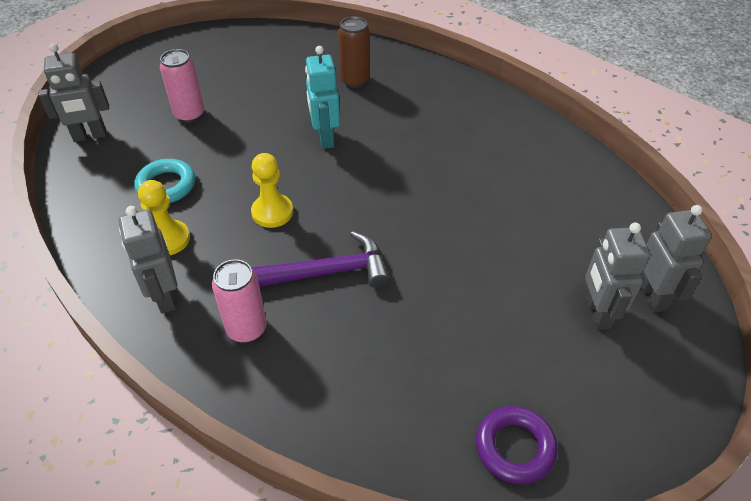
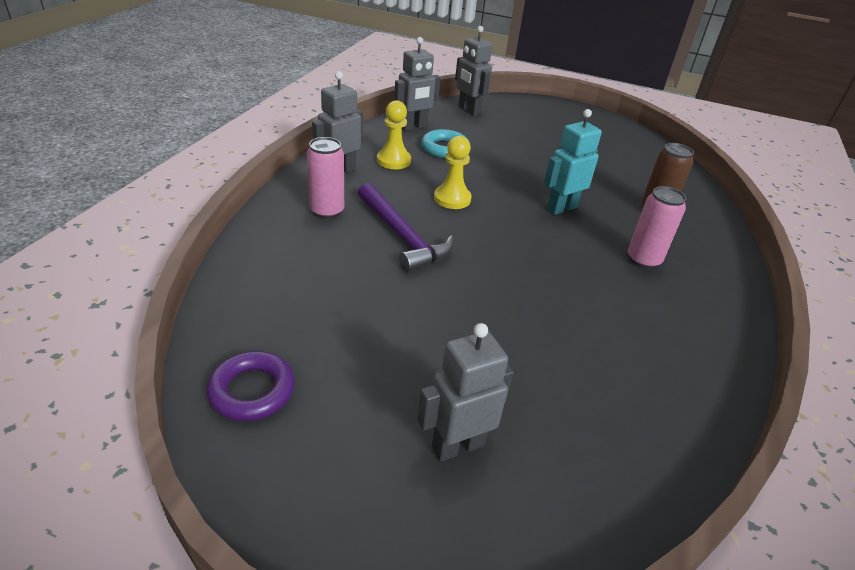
camera: 65 degrees right, 10 degrees down
pink can [160,49,204,123] -> pink can moved to [628,186,686,269]
grey robot [640,205,712,313] -> grey robot moved to [394,37,441,131]

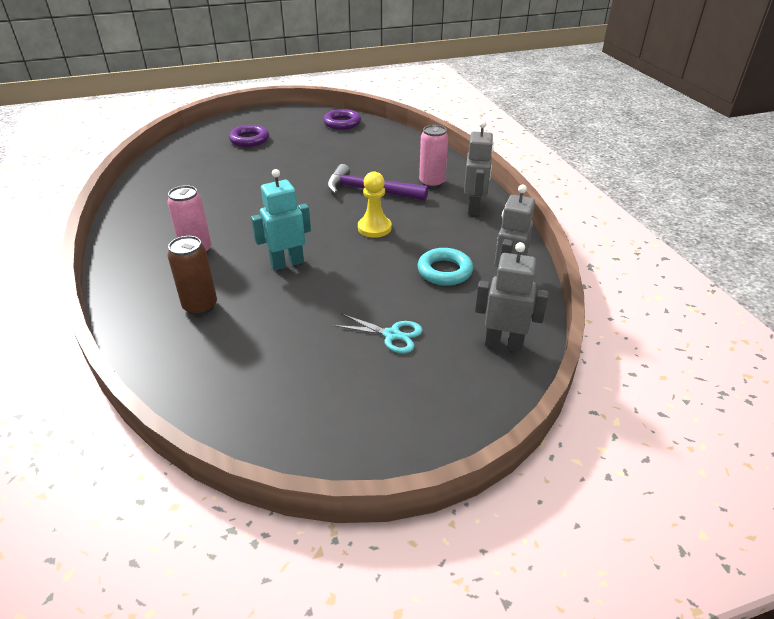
camera: 145 degrees right, 0 degrees up
yellow pawn [377,100,411,169] -> none
grey robot [417,323,514,462] -> purple ring [229,125,269,147]
turquoise robot [544,109,602,215] -> turquoise robot turned 135 degrees counterclockwise [251,169,311,270]
none -> turquoise scissors [333,314,423,353]

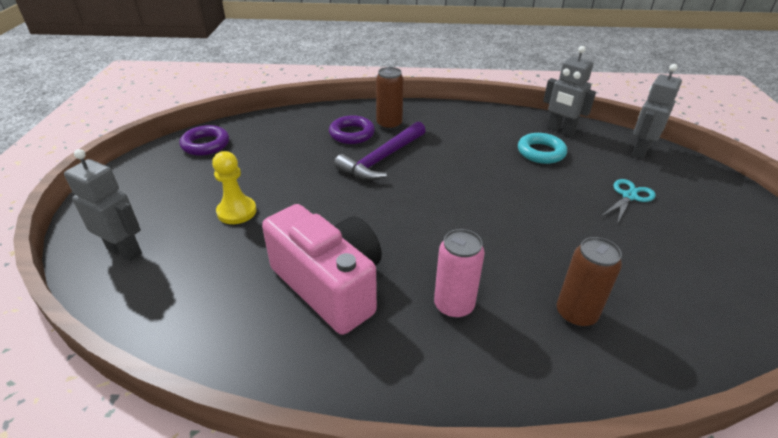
camera: 70 degrees left, 0 degrees up
purple ring [229,125,269,147] -> purple ring moved to [329,115,375,144]
turquoise robot [251,169,311,270] -> none
yellow pawn [358,172,392,238] -> yellow pawn moved to [212,151,256,224]
pink can [419,125,448,188] -> brown can [376,67,404,130]
grey robot [464,121,494,215] -> grey robot moved to [64,149,142,261]
none -> pink camera [262,204,382,335]

